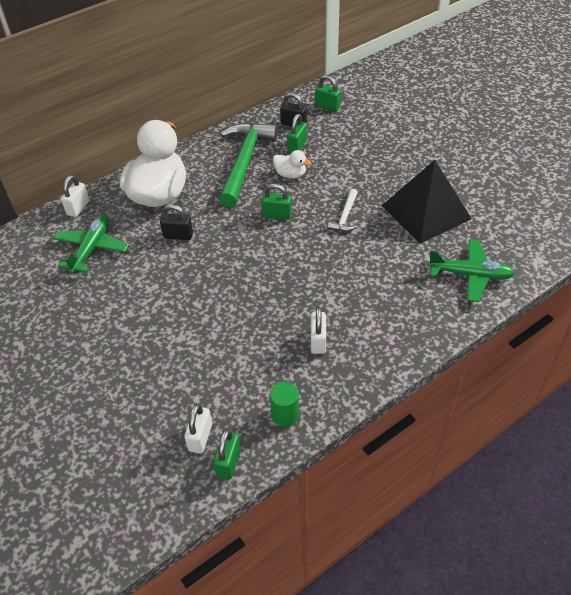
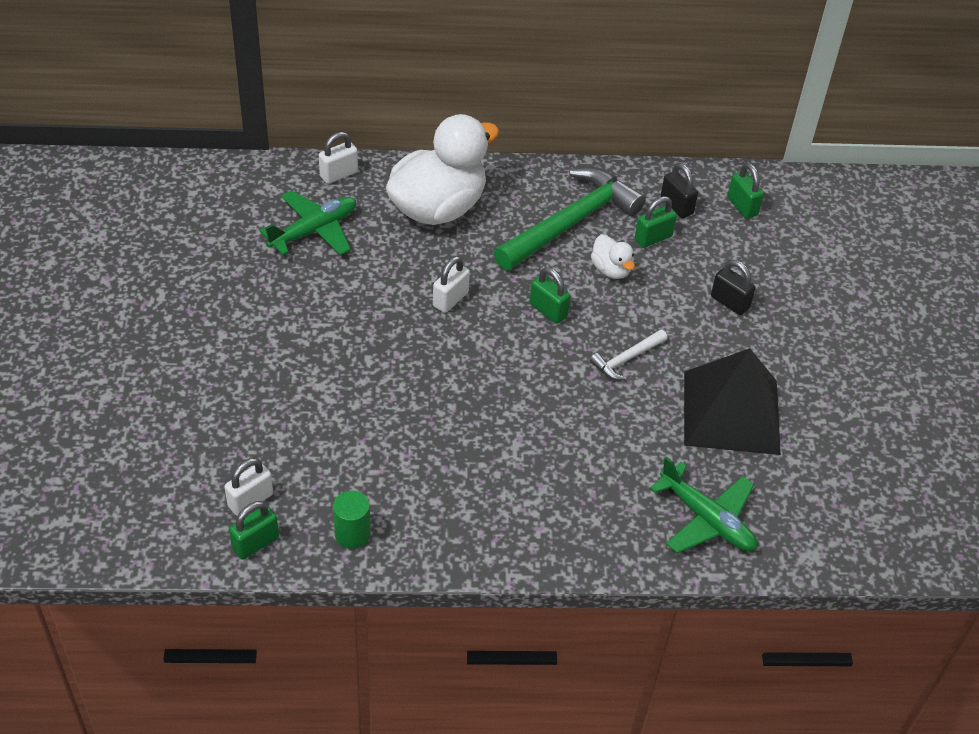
camera: 30 degrees right, 0 degrees up
black padlock [160,204,193,240] -> black padlock moved to [711,260,756,315]
white padlock [311,307,326,354] -> white padlock moved to [433,256,470,313]

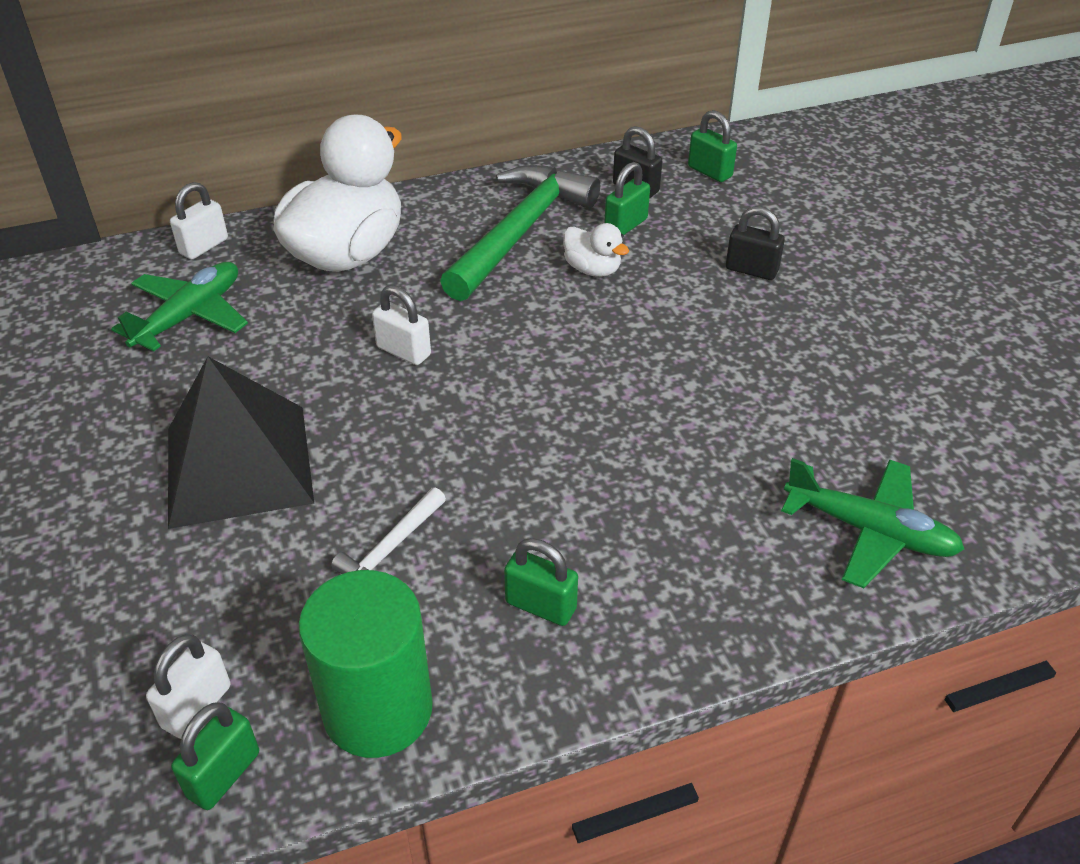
camera: 15 degrees left, 5 degrees down
green cylinder [333,490,370,549] -> green cylinder [298,570,433,758], size x1.88
white padlock [433,256,470,313] -> white padlock turned 75 degrees counterclockwise [372,285,431,365]
green padlock [529,267,571,324] -> green padlock moved to [504,538,578,626]
white hammer [589,329,667,380] -> white hammer moved to [331,487,446,574]
black pyramid [684,348,781,455] -> black pyramid moved to [168,357,314,529]

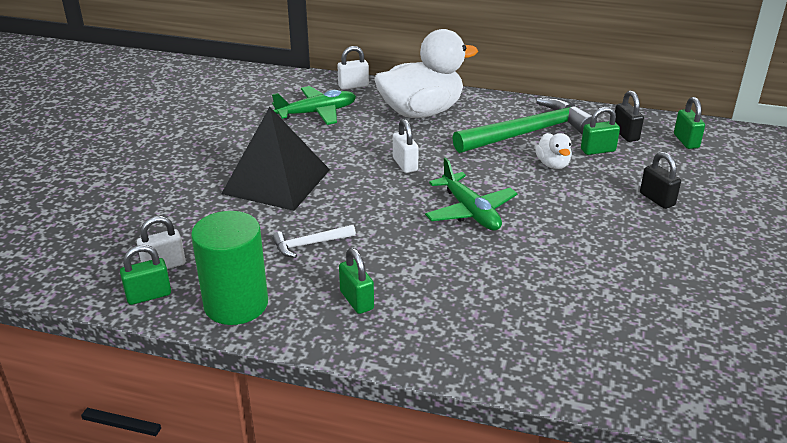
camera: 35 degrees right, 10 degrees down
green plane [781,458,964,588] -> green plane moved to [425,157,518,231]

